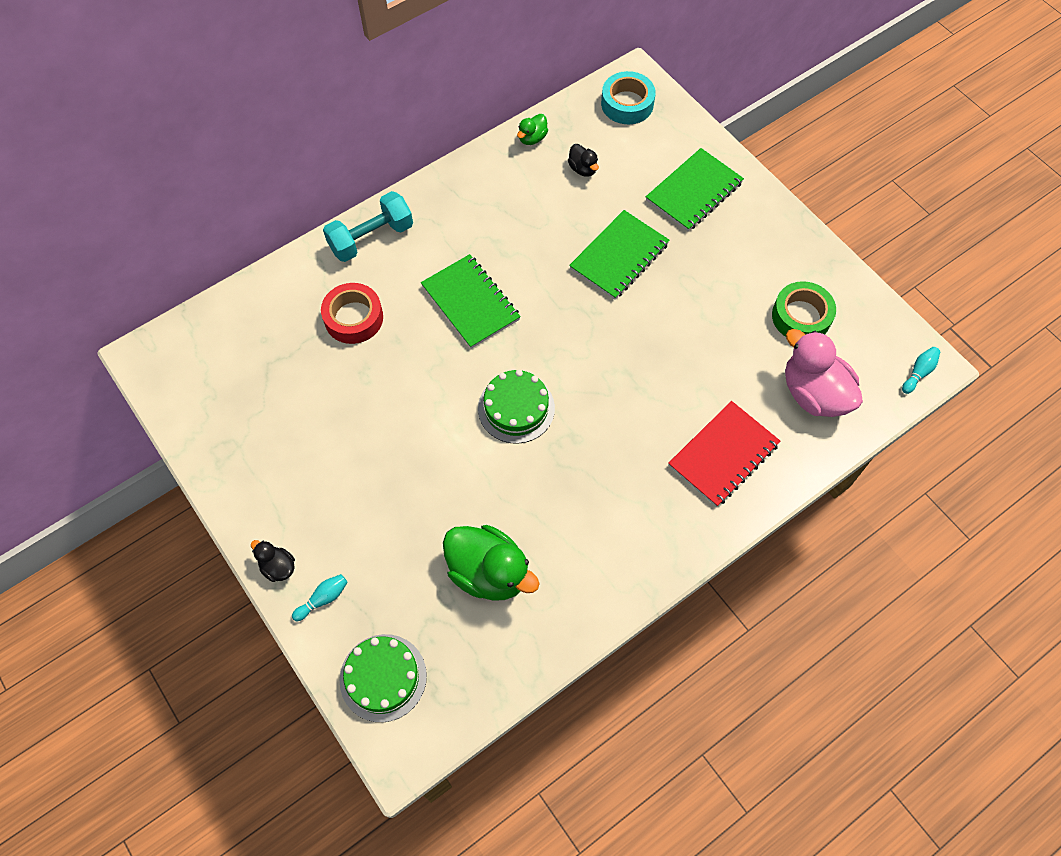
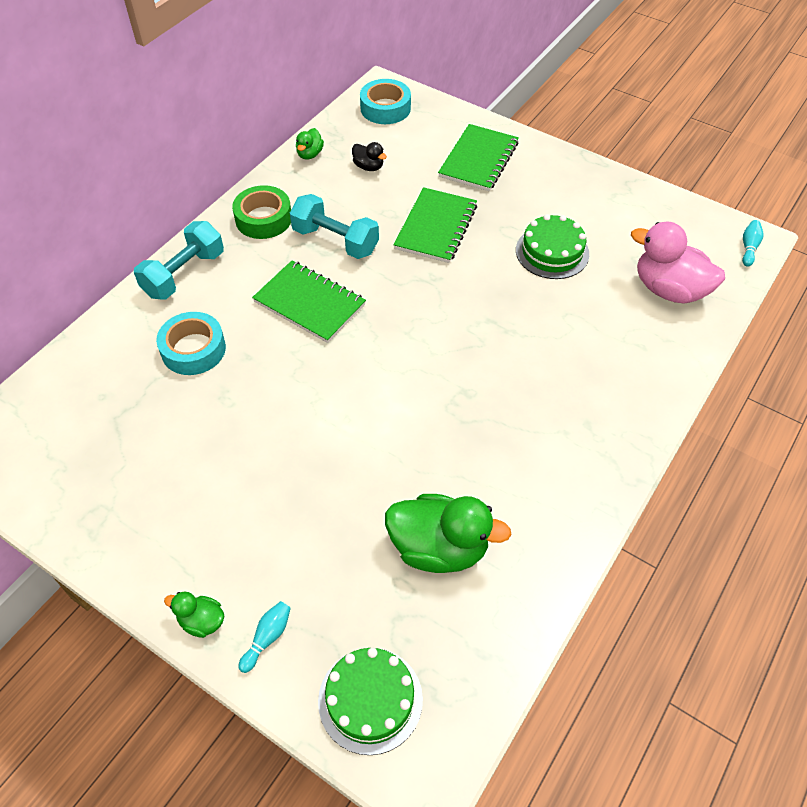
camera: 20 degrees left, 10 degrees down
black duck [251,540,295,582] -> green duck [164,592,224,638]
red tape [321,283,383,344] -> turquoise tape [156,312,226,375]
green cake [478,370,555,444] -> green cake moved to [516,214,589,279]
red notebook [668,401,780,507] -> none
green tape [772,281,836,337] -> green tape moved to [232,185,291,239]
none -> turquoise dumbbell [290,194,379,259]

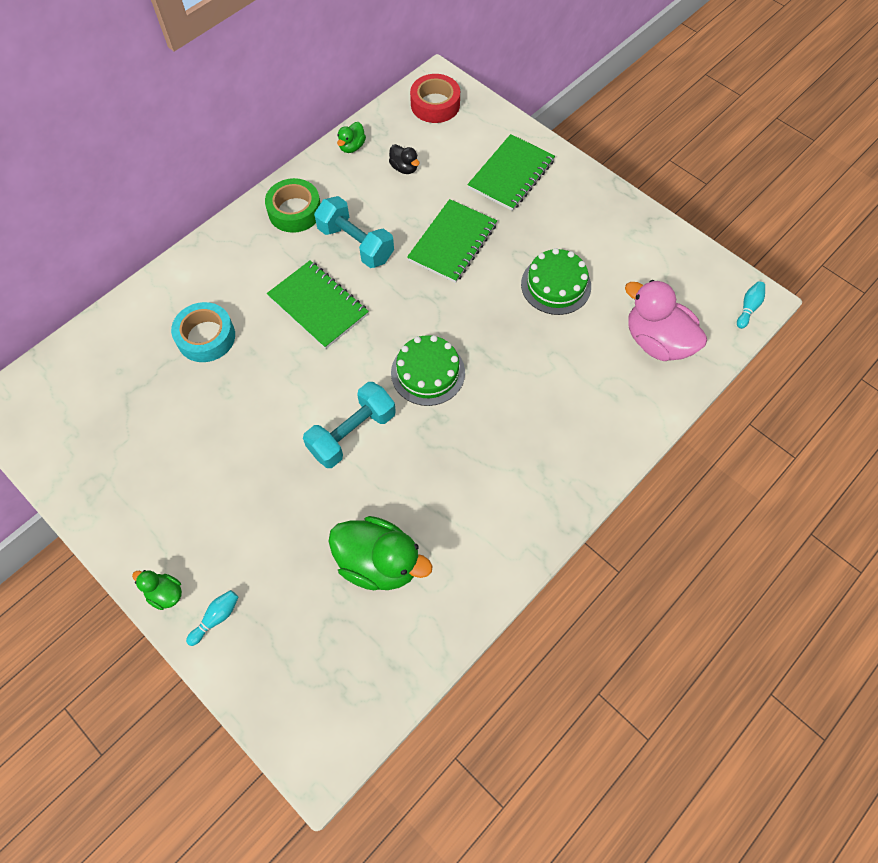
camera: 10 degrees right, 10 degrees up
turquoise dumbbell [134,221,224,299] -> turquoise dumbbell moved to [303,382,396,468]
green cake [318,648,423,755] -> green cake moved to [391,335,465,406]
turquoise tape [360,79,411,124] -> red tape [410,74,460,123]

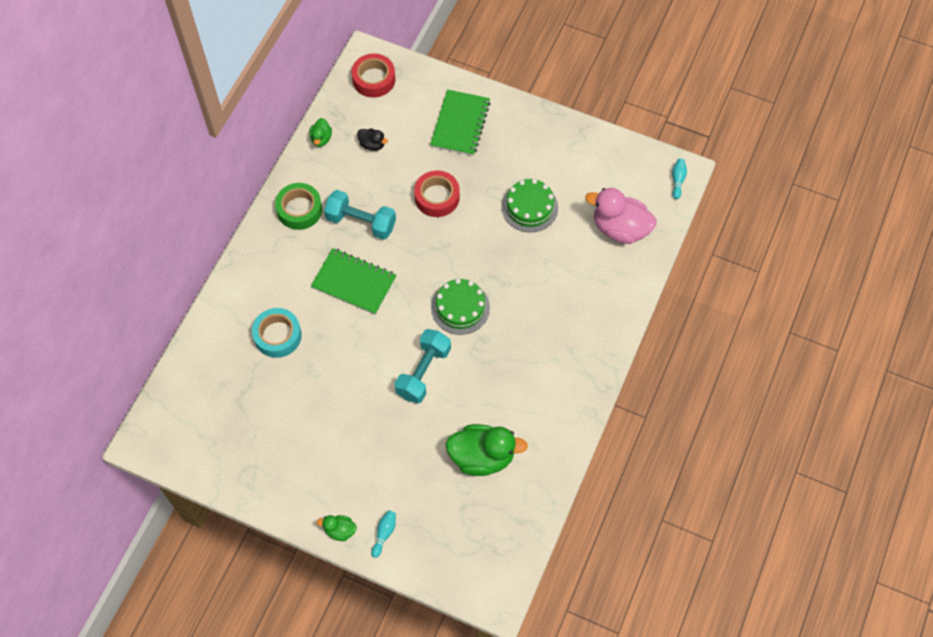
camera: 20 degrees left, 0 degrees up
green notebook [407,199,497,283] -> red tape [414,170,460,217]

